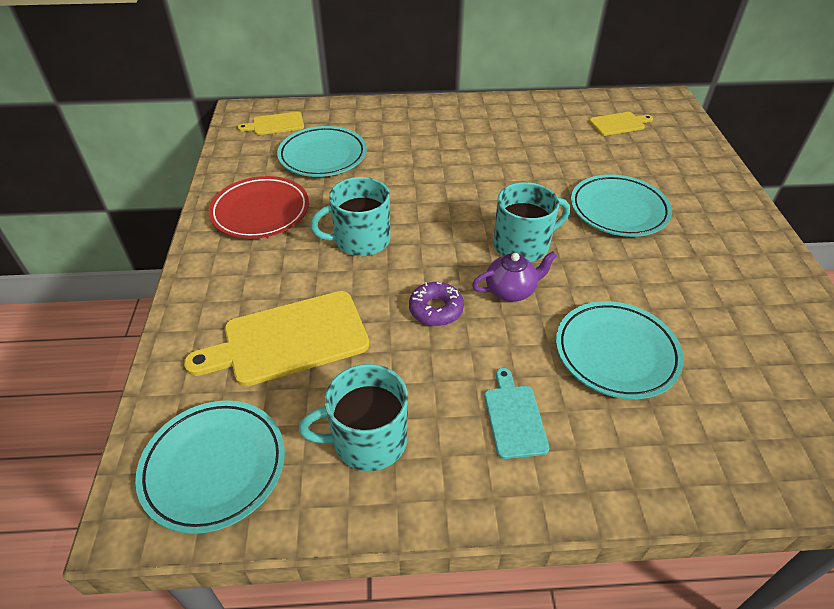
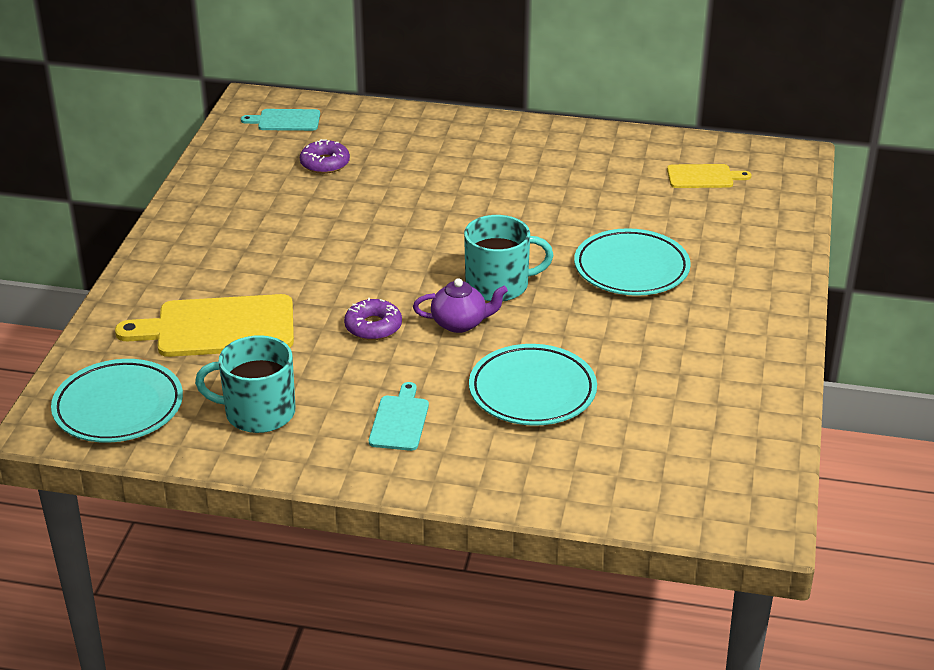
camera: 15 degrees right, 10 degrees down
red plate [208,176,309,239] -> none
yellow cutting board [238,112,304,135] -> turquoise cutting board [241,109,320,131]
turquoise plate [277,126,367,177] -> purple donut [300,139,350,174]
turquoise mug [310,177,391,256] -> none

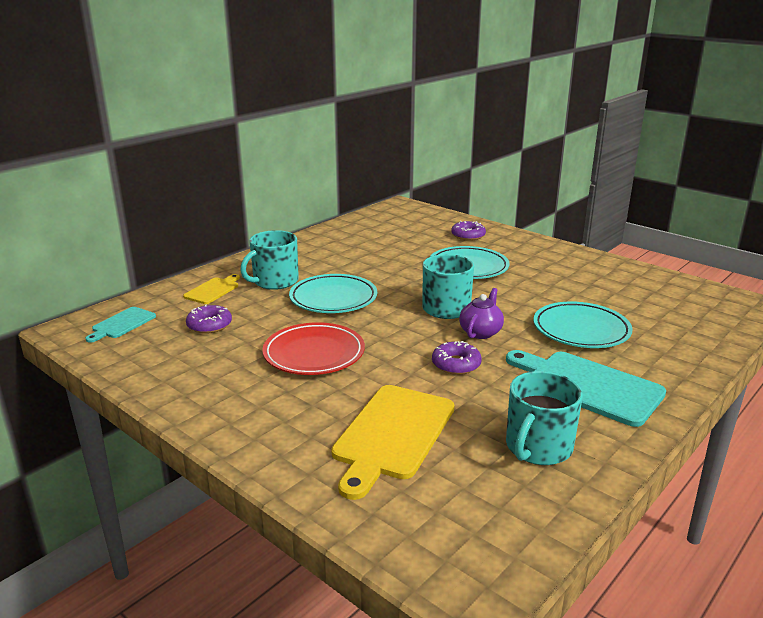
camera: 60 degrees left, 10 degrees down
turquoise plate [51,359,183,443] -> turquoise plate moved to [289,274,377,313]
turquoise cutting board [369,382,429,451] -> turquoise cutting board [506,350,666,427], size x1.87
yellow cutting board [667,164,751,188] -> yellow cutting board moved to [183,274,240,304]
none -> turquoise mug [240,230,299,290]
none -> red plate [262,322,365,375]
none -> purple donut [451,221,486,241]

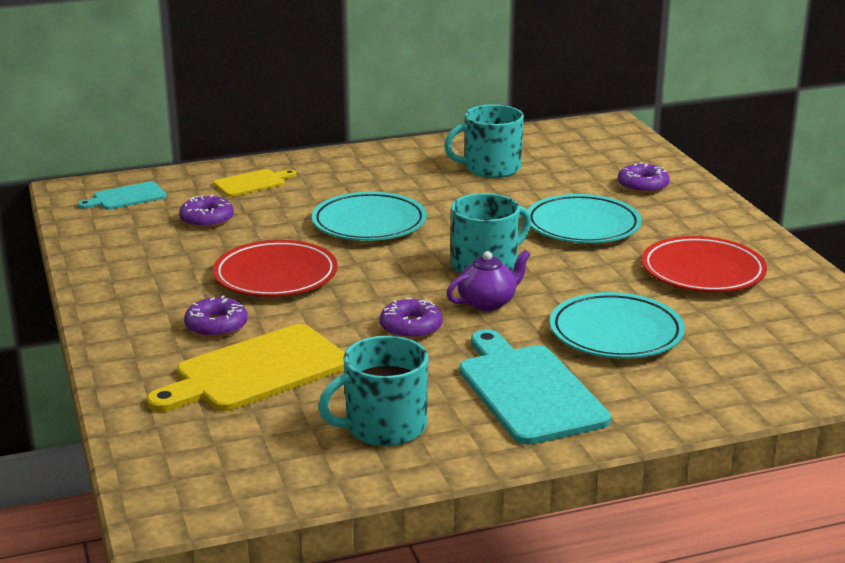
camera: 30 degrees right, 0 degrees up
turquoise mug [240,230,299,290] -> turquoise mug moved to [444,104,524,178]
none -> purple donut [184,296,248,338]
none -> red plate [642,236,767,292]

